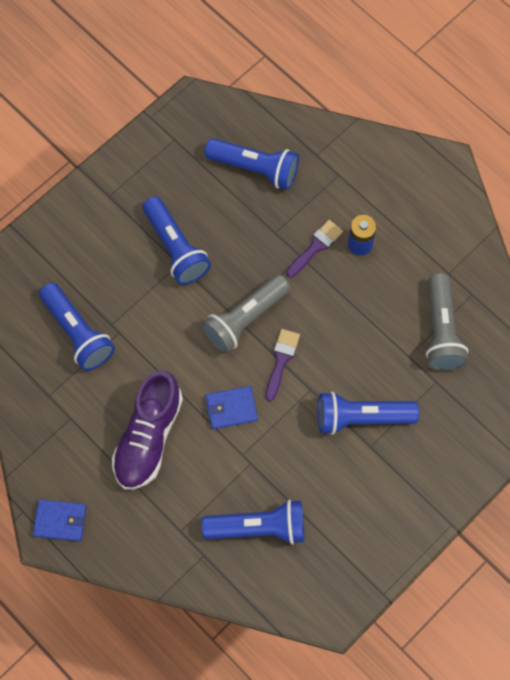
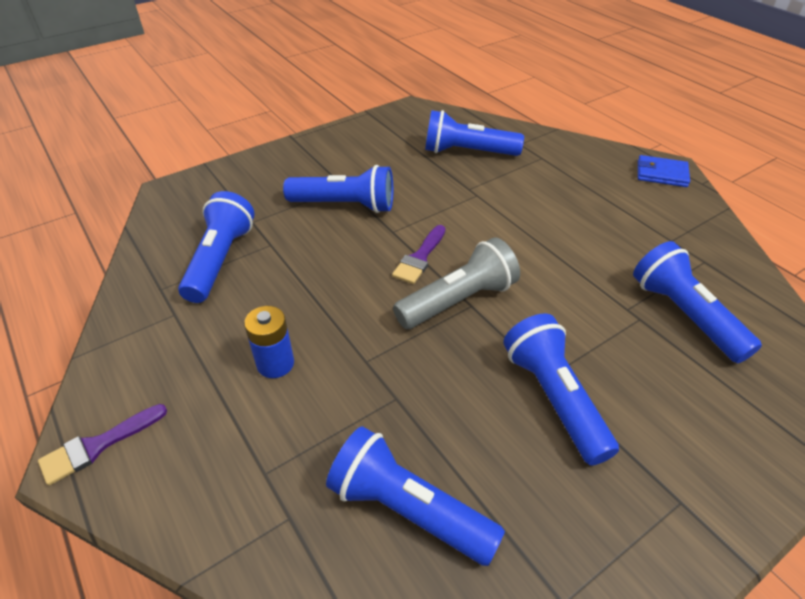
camera: 170 degrees left, 25 degrees down
purple shoe [112,371,183,490] -> none
blue wallet [206,386,258,429] -> none
purple brush [286,220,343,277] -> purple brush moved to [38,404,167,486]
grey flashlight [426,273,468,371] -> blue flashlight [178,191,255,303]

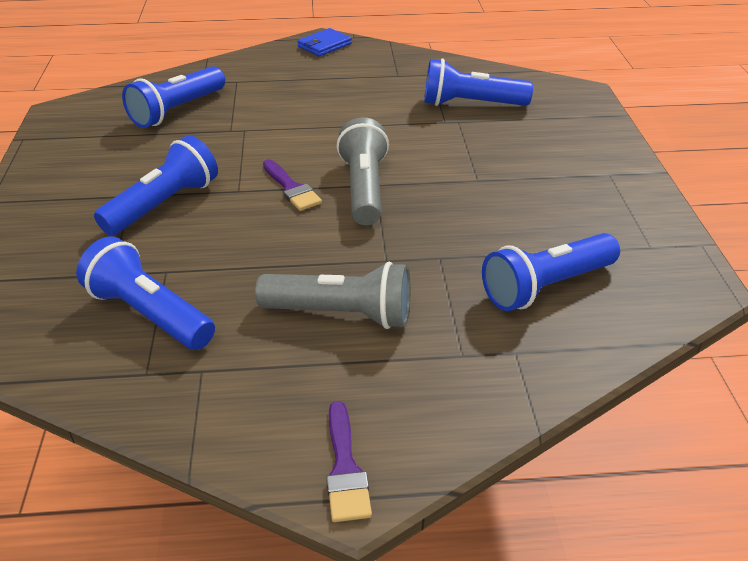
camera: 60 degrees left, 5 degrees down
blue battery [244,306,294,378] -> grey flashlight [255,262,411,329]
blue flashlight [503,313,619,466] -> none

